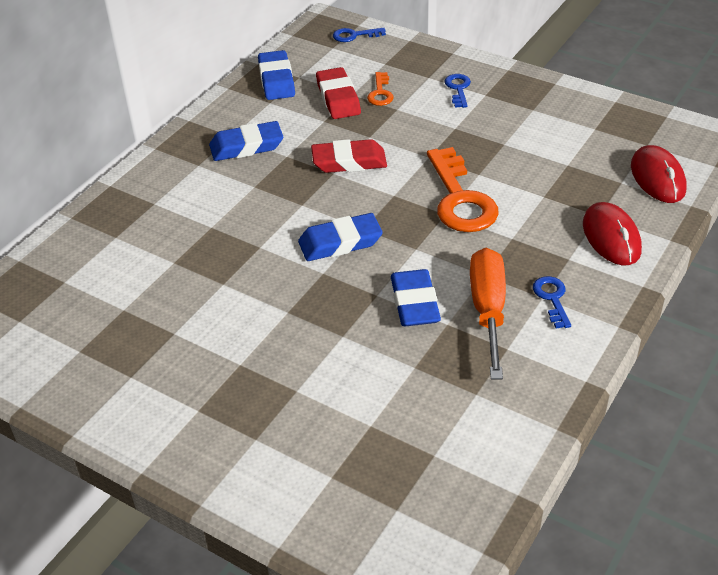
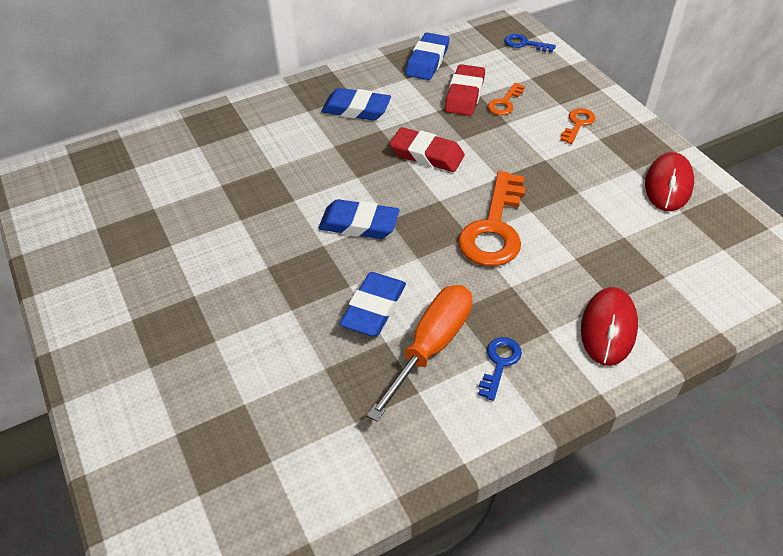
camera: 30 degrees right, 5 degrees up
blue key [445,74,471,108] -> orange key [560,108,595,144]
red mouse [631,145,687,203] -> red mouse moved to [645,152,694,211]

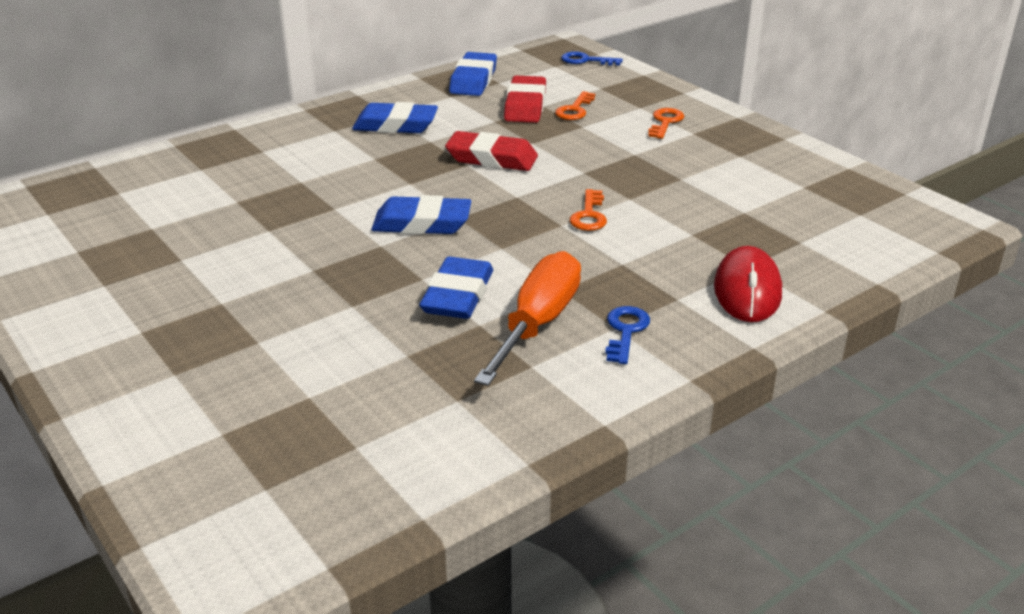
camera: 10 degrees left, 15 degrees down
orange key [458,171,526,266] -> orange key [570,189,607,231], size x0.49
red mouse [645,152,694,211] -> none

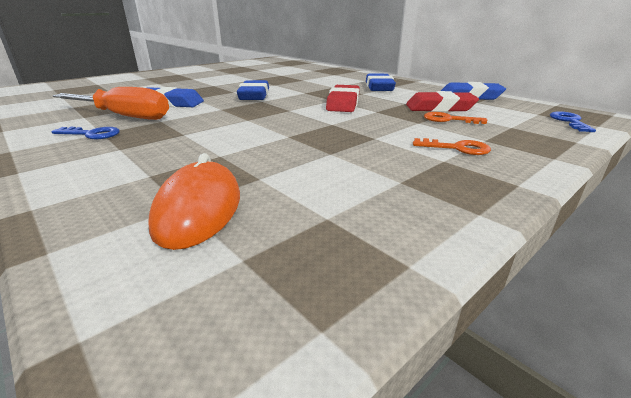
camera: 85 degrees right, 5 degrees down
orange key [570,189,607,231] -> none
red mouse [714,246,782,322] -> none
none -> orange mouse [148,153,240,250]

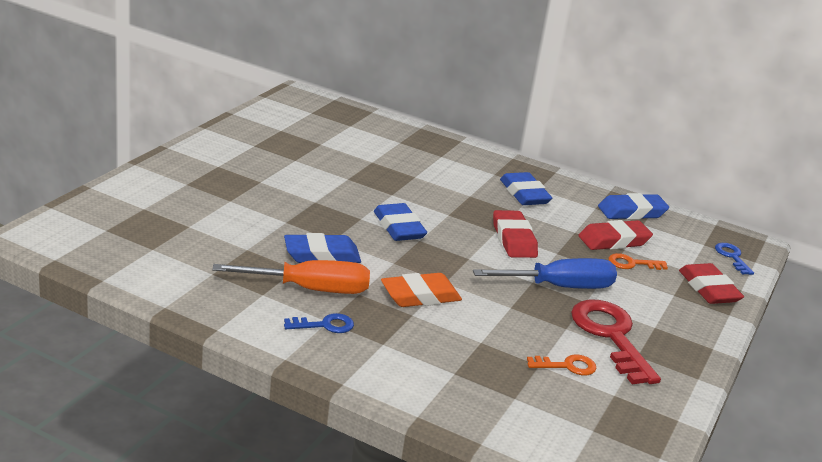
camera: 25 degrees left, 0 degrees up
orange mouse [148,153,240,250] -> none
orange key [413,138,491,155] -> orange key moved to [527,355,596,375]
none -> orange eraser [381,273,462,307]
none -> blue screwdriver [473,258,617,289]
none -> red key [571,300,661,384]
none -> red eraser [679,263,744,304]

